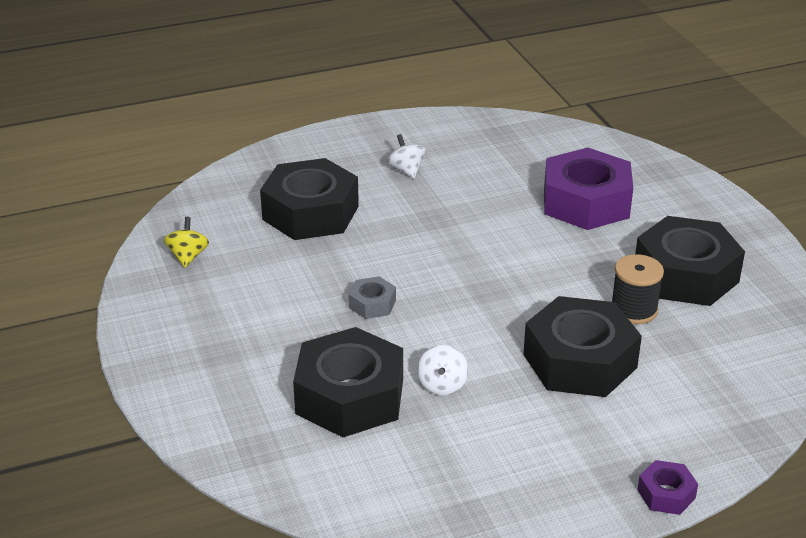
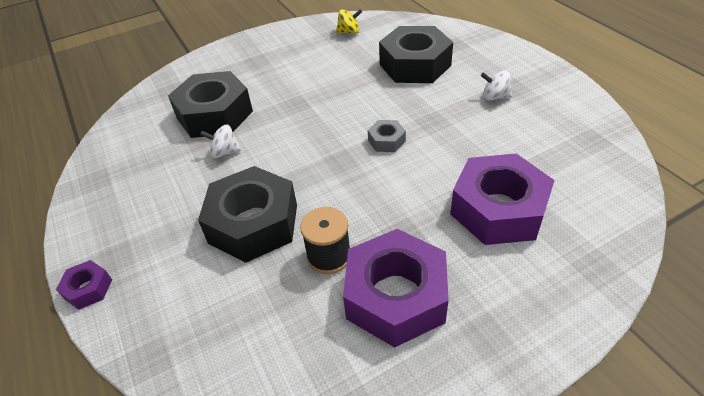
camera: 85 degrees right, 10 degrees up
grey nut [348,276,396,319] -> grey nut moved to [368,120,406,152]
white spinning top [387,134,426,179] -> white spinning top turned 135 degrees counterclockwise [481,71,512,100]
black nut [635,216,745,306] -> purple nut [343,229,449,348]

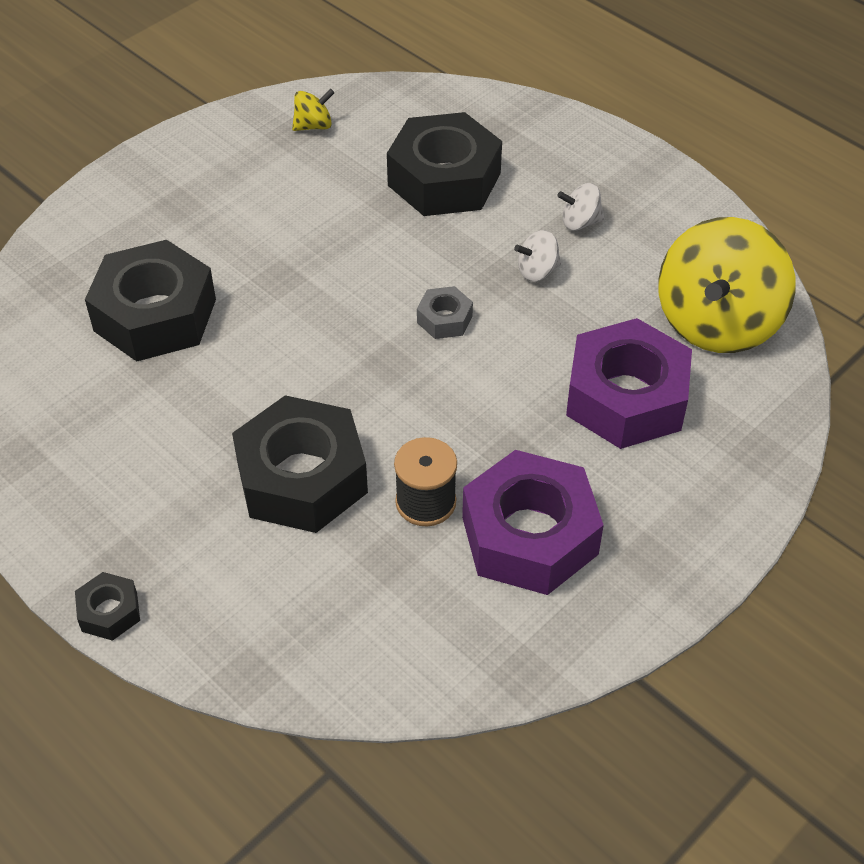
camera: 20 degrees left, 5 degrees up
purple nut [56,260,112,310] -> black nut [75,572,140,641]
white spinning top [200,124,241,158] -> white spinning top moved to [514,230,561,282]
none -> yellow spinning top [658,217,795,353]

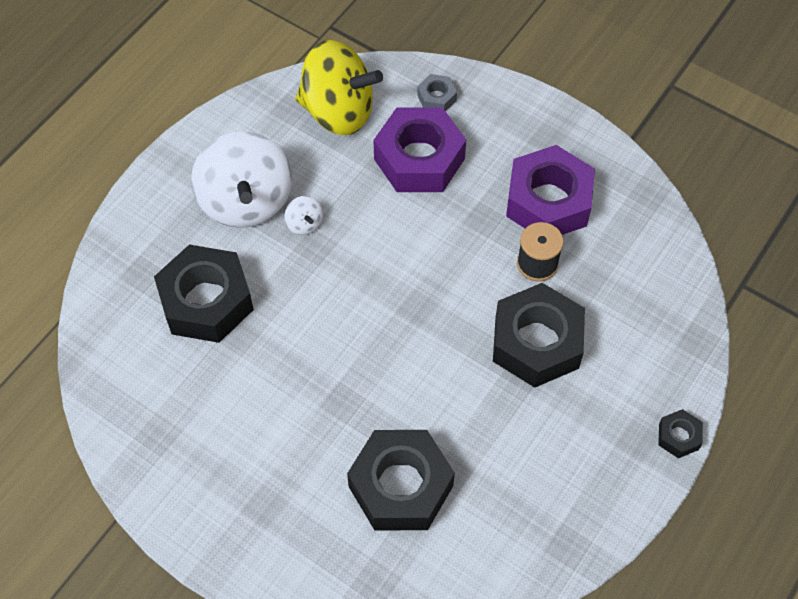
camera: 100 degrees left, 10 degrees up
yellow spinning top [292,89,334,131] -> none
grey nut [417,286,473,339] -> grey nut moved to [417,74,457,112]
white spinning top [557,183,605,231] -> white spinning top [191,131,292,228], size x2.43

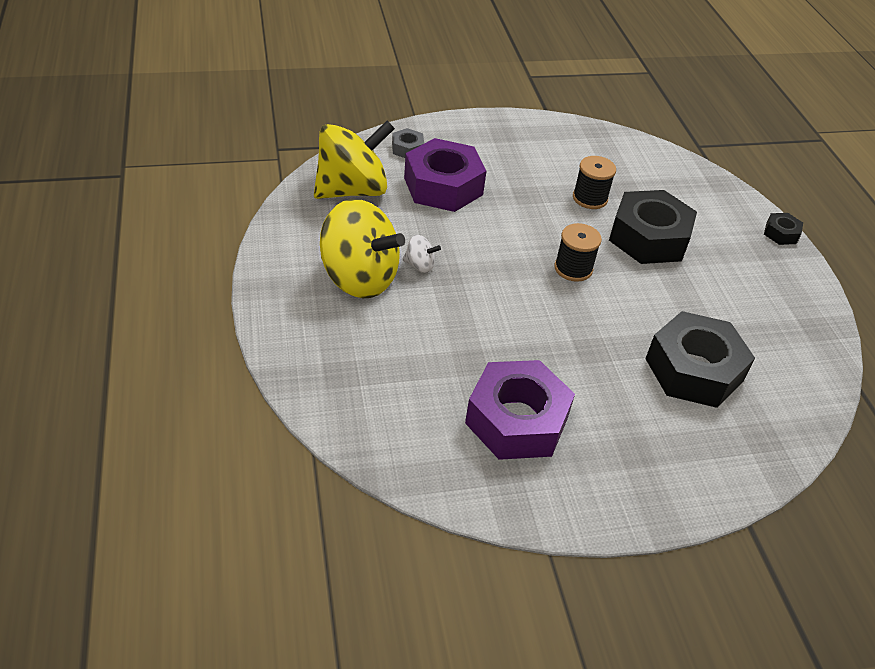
camera: 50 degrees left, 15 degrees down
black nut [154,245,254,343] -> none
white spinning top [191,131,292,228] -> yellow spinning top [320,199,405,298]
purple nut [506,145,595,235] -> purple nut moved to [465,360,575,460]
none -> black spool [554,223,602,282]

